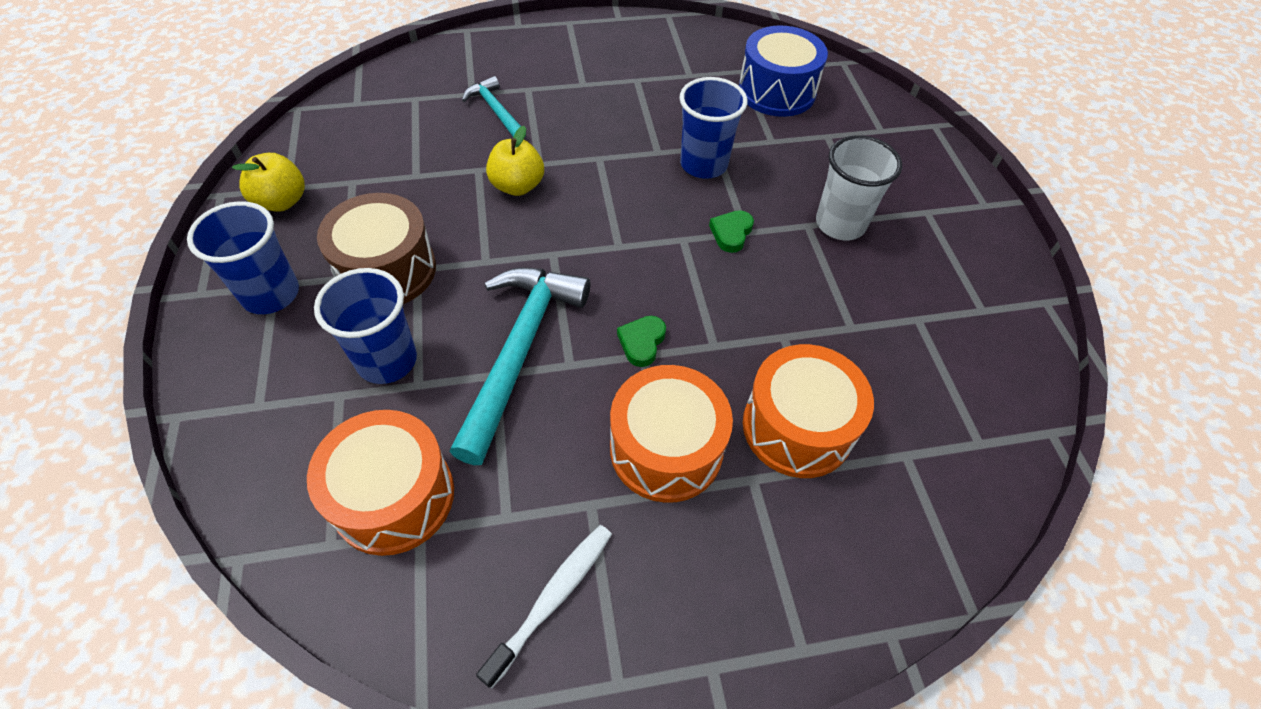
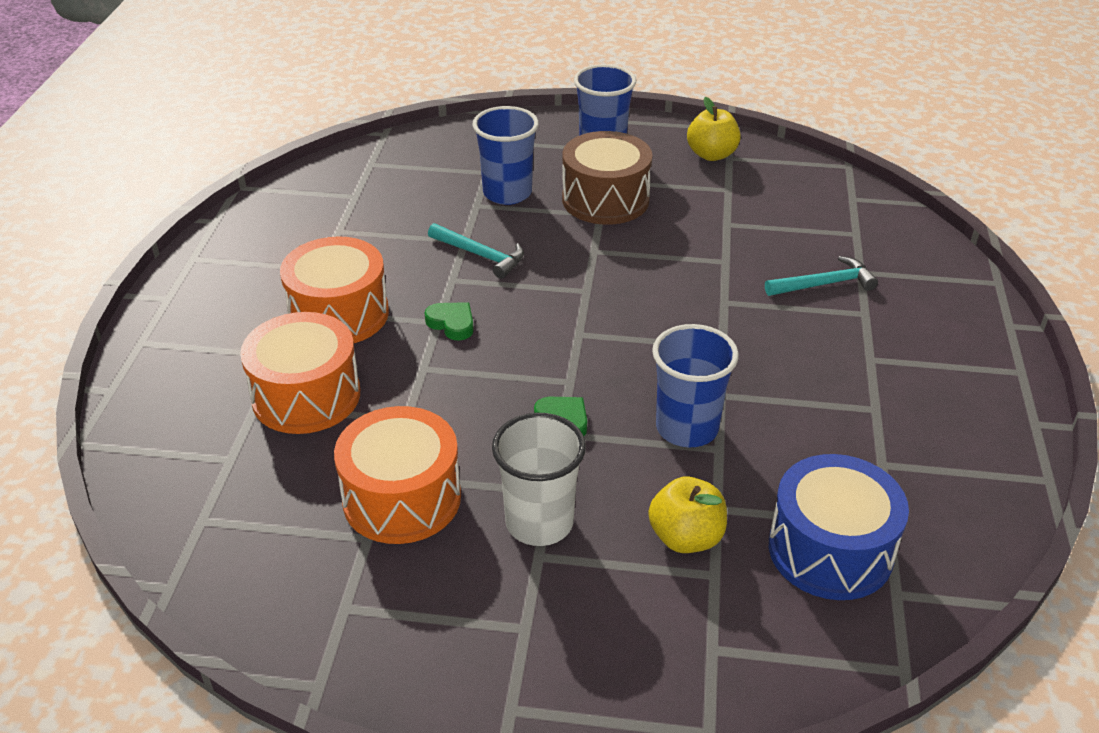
camera: 110 degrees right, 15 degrees down
orange drum [307,410,454,556] -> orange drum moved to [334,406,461,544]
turquoise hammer [449,268,590,465] -> turquoise hammer [428,223,524,279], size x0.53
white toothbrush [476,525,612,688] -> none
yellow apple [486,126,544,196] -> yellow apple moved to [648,477,727,553]

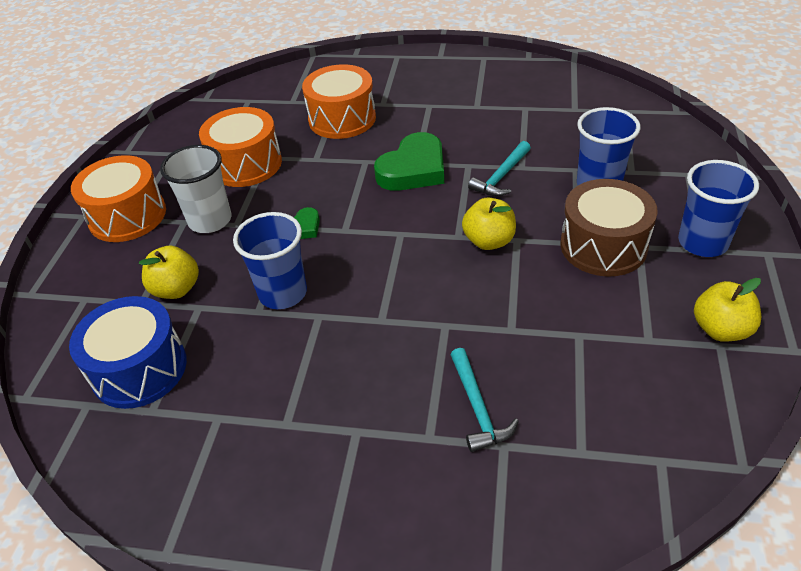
camera: 95 degrees right, 5 degrees up
orange drum [280,236,389,343] -> orange drum moved to [71,155,166,242]
green heart [425,302,474,340] -> green heart [374,132,444,191], size x1.98
none -> yellow apple [462,198,516,250]

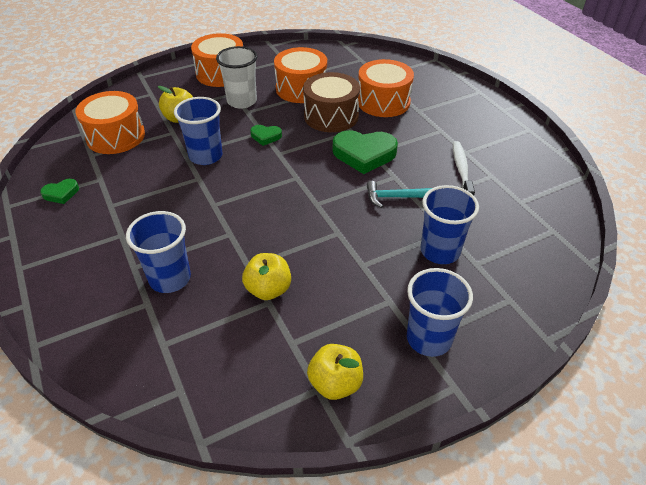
camera: 50 degrees right, 0 degrees up
blue drum [69,296,187,409] -> orange drum [75,91,145,154]
turquoise hammer [451,348,519,452] -> blue cup [126,211,191,293]
yellow apple [462,198,516,250] -> yellow apple moved to [242,253,291,300]
brown drum [560,179,658,277] -> brown drum moved to [303,72,360,132]
none -> green heart [40,179,79,204]
none -> white toothbrush [453,141,475,195]

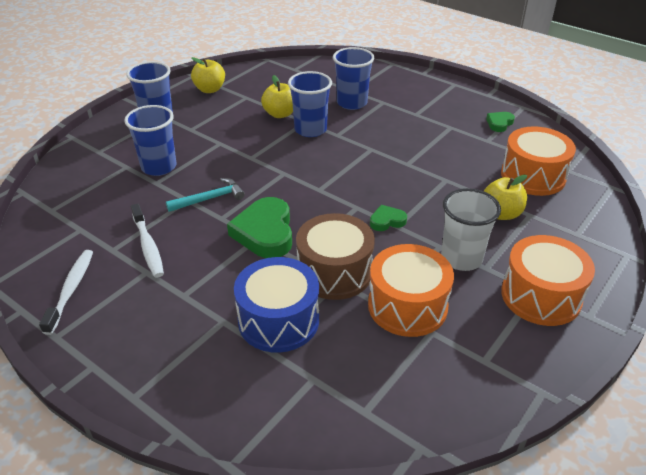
camera: 155 degrees right, 5 degrees down
blue cup [174,97,223,165] -> blue cup moved to [288,71,332,137]
green heart [333,130,398,174] -> green heart turned 75 degrees counterclockwise [227,197,292,258]
orange drum [358,59,414,117] -> blue drum [234,257,319,353]
none -> white toothbrush [39,250,93,335]

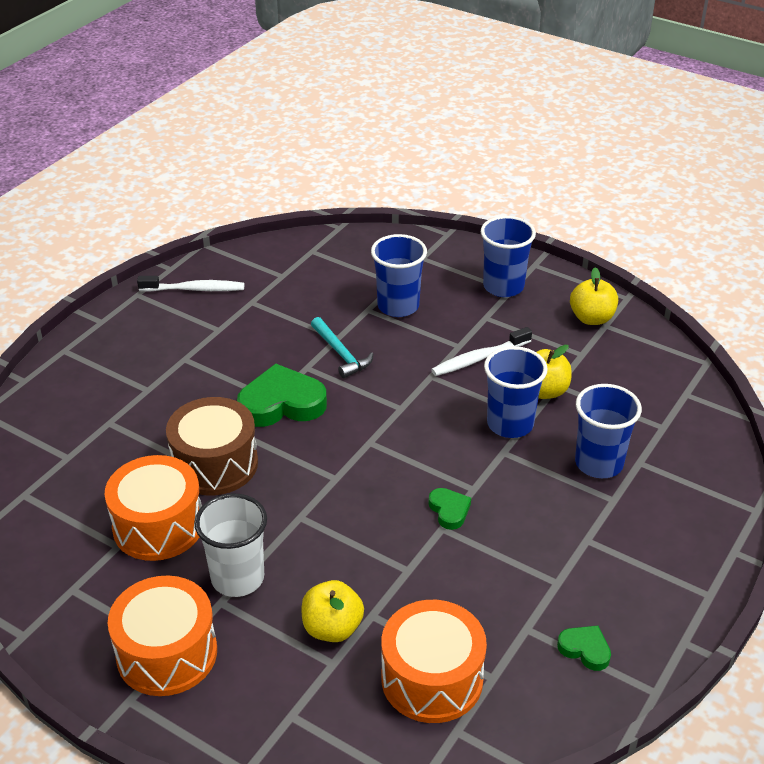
camera: 85 degrees right, 0 degrees up
white toothbrush [131,204,164,278] -> white toothbrush moved to [431,327,532,376]
blue drum [234,257,319,353] -> none
green heart [370,205,407,231] -> green heart moved to [428,488,471,530]

